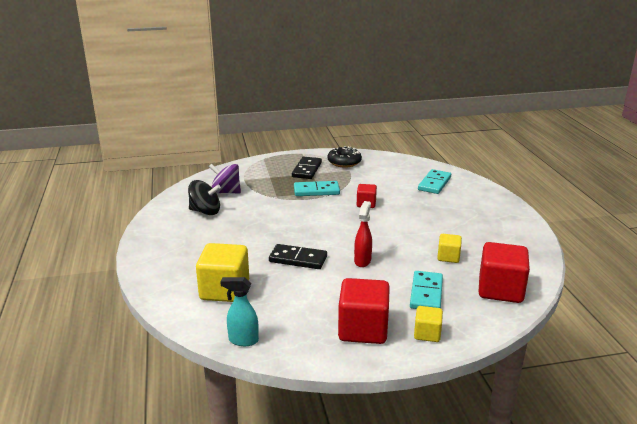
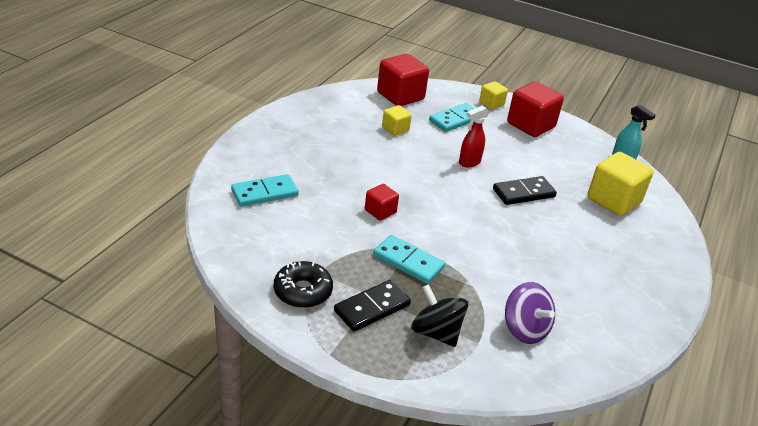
camera: 145 degrees left, 10 degrees up
black spinning top [188,180,221,215] -> black spinning top moved to [411,284,468,347]
black domino [269,244,327,269] -> black domino turned 75 degrees counterclockwise [493,176,557,205]

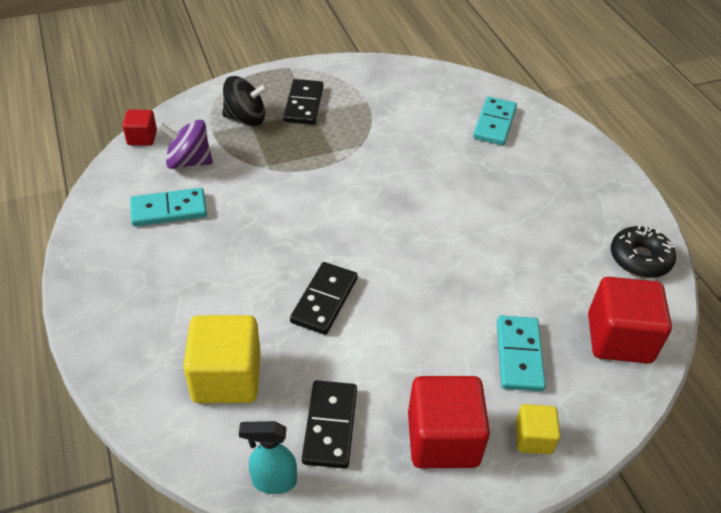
camera: 135 degrees right, 10 degrees up
black donut [274,261,333,308] -> black donut moved to [611,225,676,278]
red cube [365,184,399,221] -> red cube moved to [122,109,157,146]
turquoise domino [373,235,445,284] -> turquoise domino moved to [130,188,207,227]
yellow cube [382,105,412,136] -> none
red spray bottle [459,106,489,167] -> none
none -> black domino [302,380,357,469]

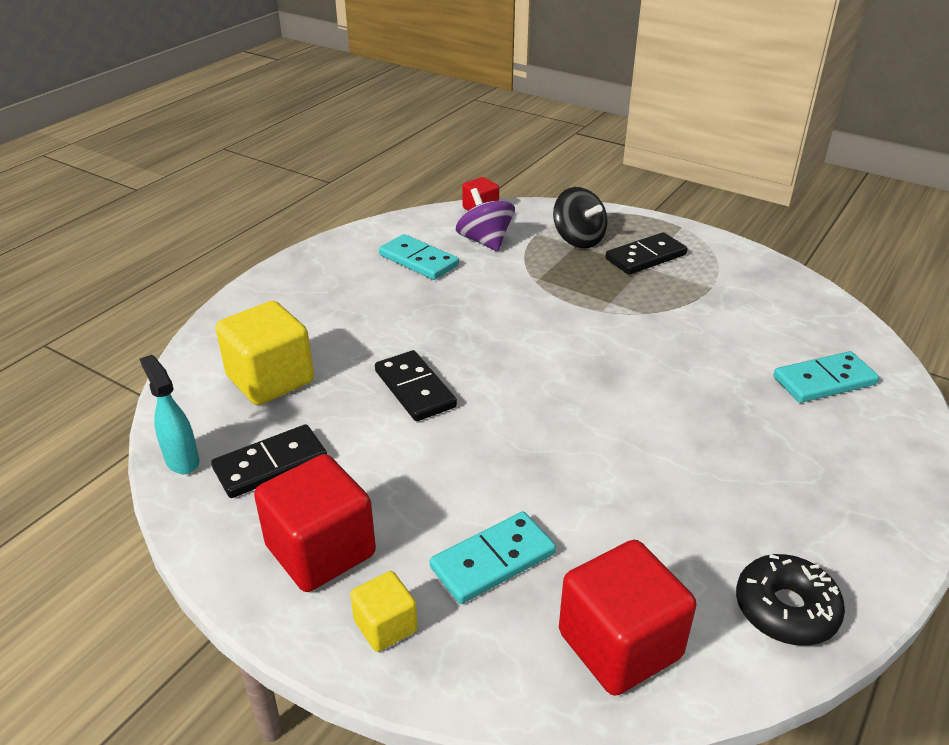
camera: 55 degrees right, 10 degrees down
black domino [290,262,358,335] -> black domino turned 75 degrees clockwise [375,350,457,421]

